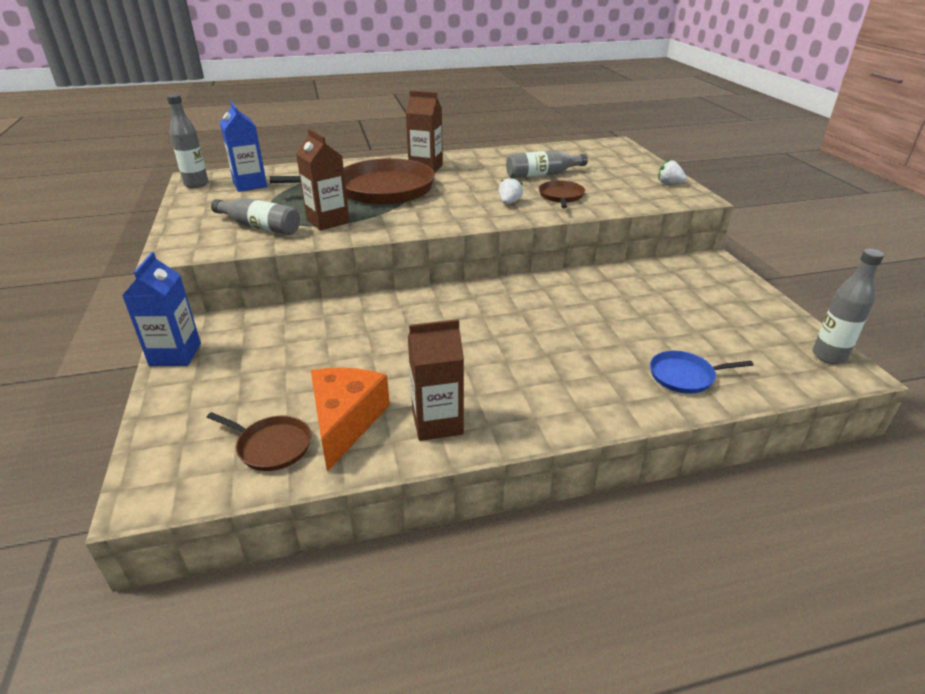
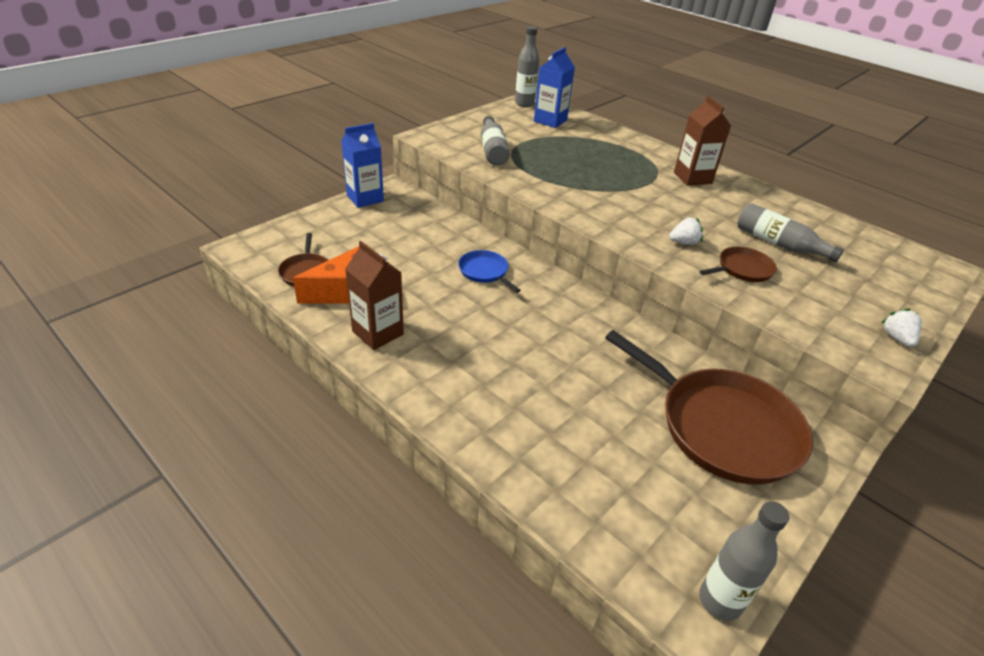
camera: 55 degrees right, 5 degrees up
brown pan [270,158,435,205] -> brown pan moved to [605,330,813,485]
brown carton [296,129,350,231] -> none
blue pan [650,351,754,394] -> blue pan moved to [458,250,521,293]

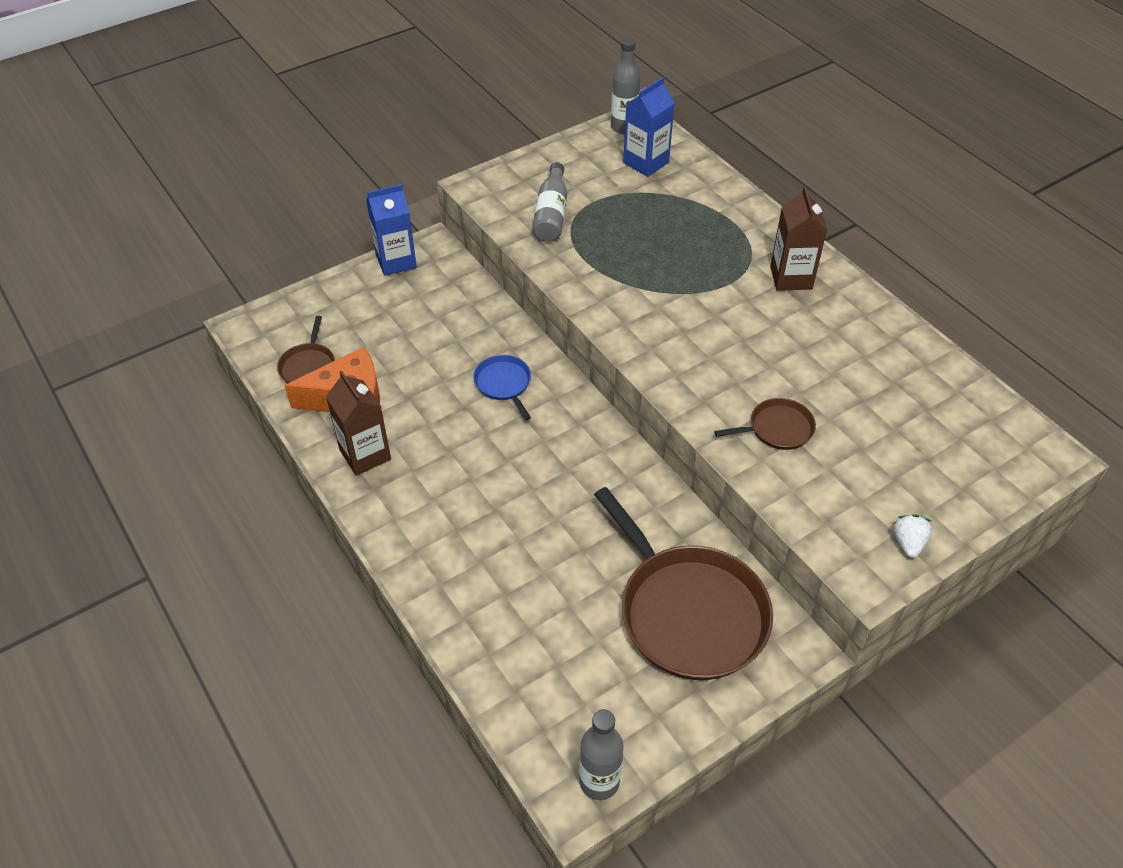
camera: 15 degrees right, 10 degrees up
white strawberry [669,217,703,245] -> none
grey bottle [737,203,844,262] -> none

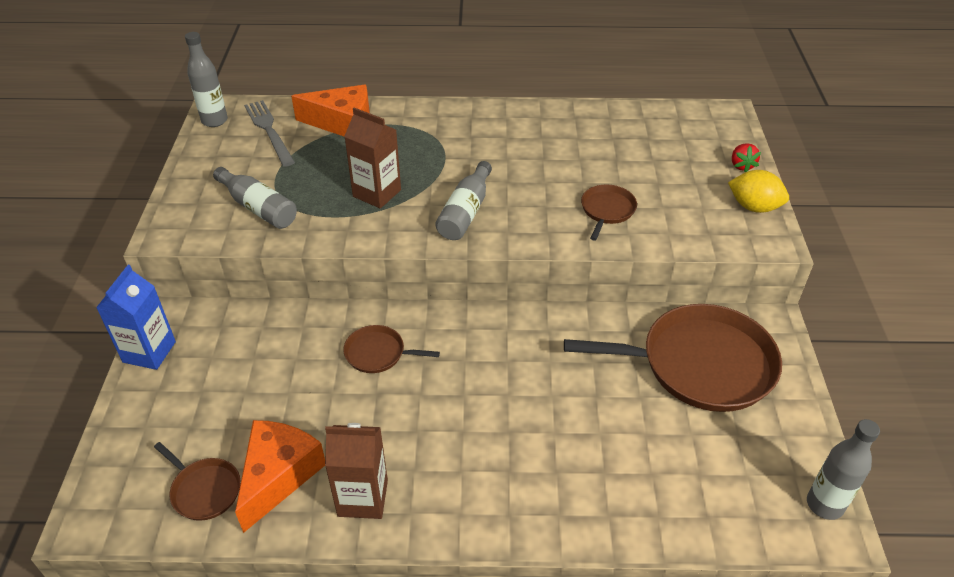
camera: 55 degrees left, 5 degrees down
blue pan [473,355,531,420] -> brown pan [343,325,440,373]
blue carton [623,77,675,177] -> grey fork [244,100,295,167]
brown carton [770,187,827,291] -> brown carton moved to [344,108,401,209]
white strawberry [893,515,932,558] -> yellow lemon [728,170,789,213]
none -> orange cheese [291,85,370,136]
none -> grey bottle [435,161,492,240]
none -> red strawberry [732,143,761,172]

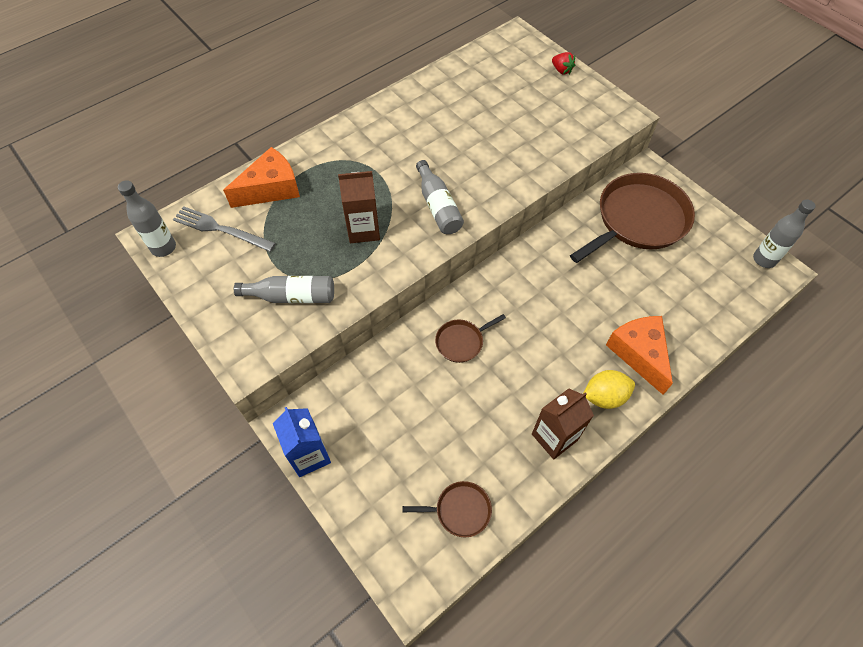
camera: 40 degrees left, 15 degrees up
orange cheese [235,420,325,533] -> orange cheese moved to [606,316,673,395]
brown pan [581,184,637,241] -> none
yellow lemon [728,170,789,213] -> yellow lemon moved to [584,370,635,409]

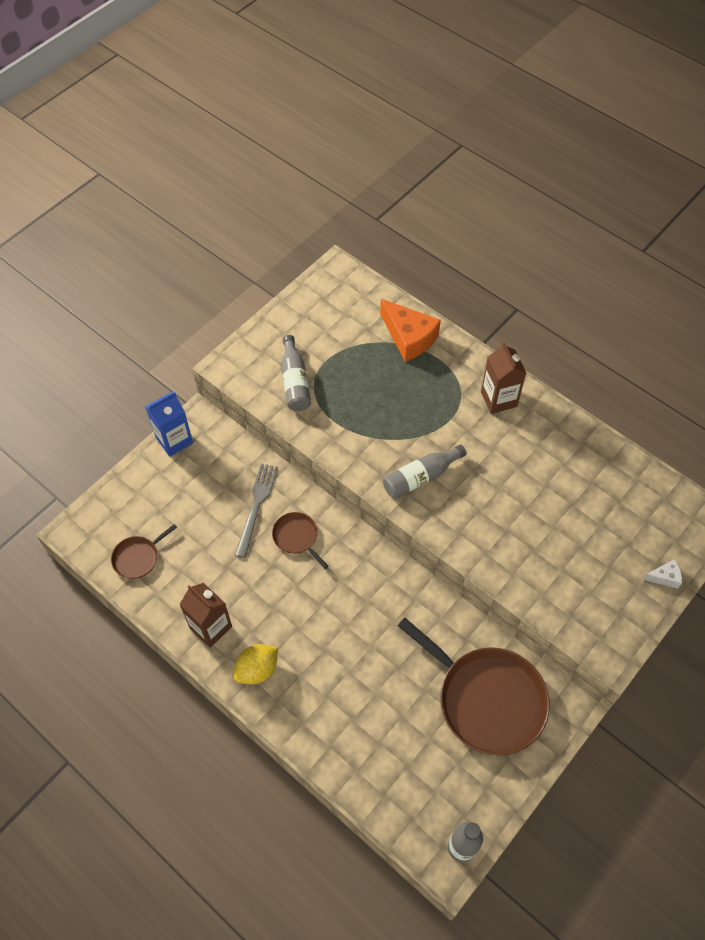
camera: 80 degrees right, 0 degrees up
grey bottle [118,180,176,257] -> none
grey fork [173,206,276,252] -> grey fork moved to [235,463,278,558]
brown carton [338,171,380,243] -> brown carton moved to [481,342,526,414]
brown pan [402,481,492,537] -> brown pan turned 60 degrees clockwise [111,524,177,579]
red strawberry [552,52,575,74] -> white cheese [643,559,682,589]
yellow lemon [584,370,635,409] -> yellow lemon turned 75 degrees clockwise [234,644,278,685]
orange cheese [606,316,673,395] -> none

